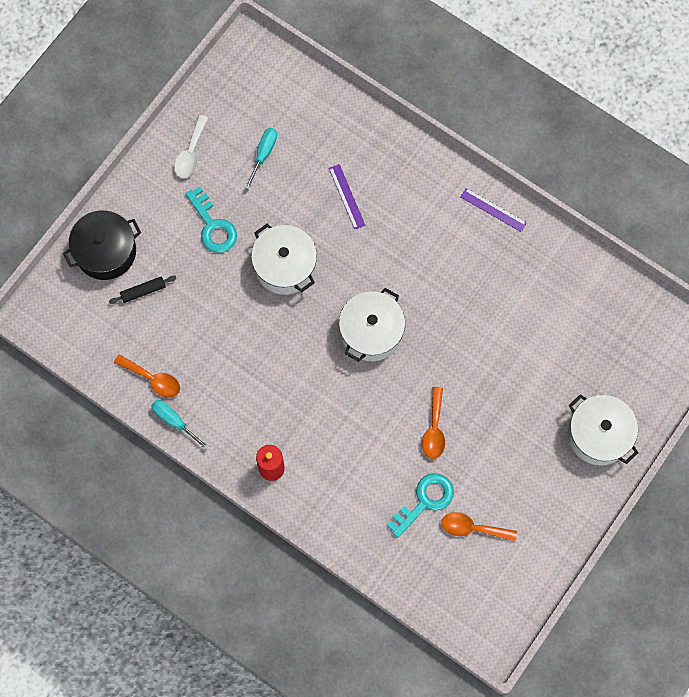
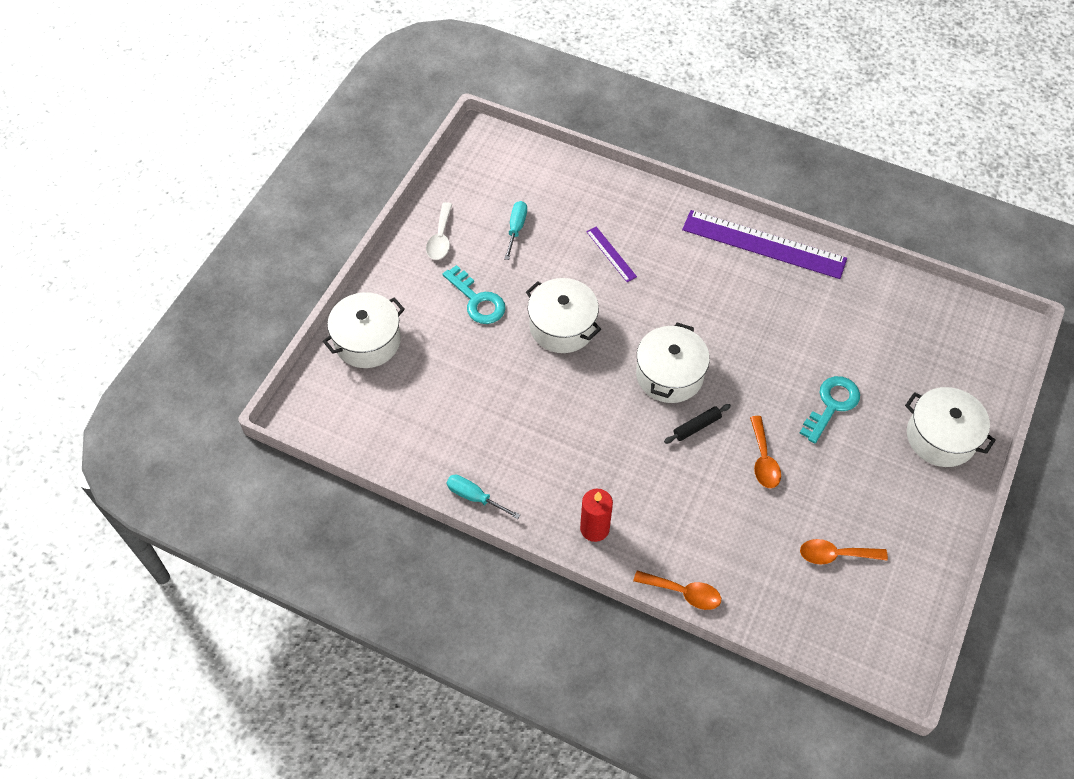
camera: 10 degrees left, 15 degrees down
black pot [63,210,141,280] -> white pot [323,292,405,368]
black rolling pin [109,276,176,304] -> black rolling pin moved to [664,404,731,444]
orange spoon [114,354,180,398] -> orange spoon moved to [633,570,721,610]
turquoise key [387,473,454,538] -> turquoise key moved to [799,376,860,443]
purple ruler [460,188,527,232] -> purple ruler [682,210,847,279], size x2.21

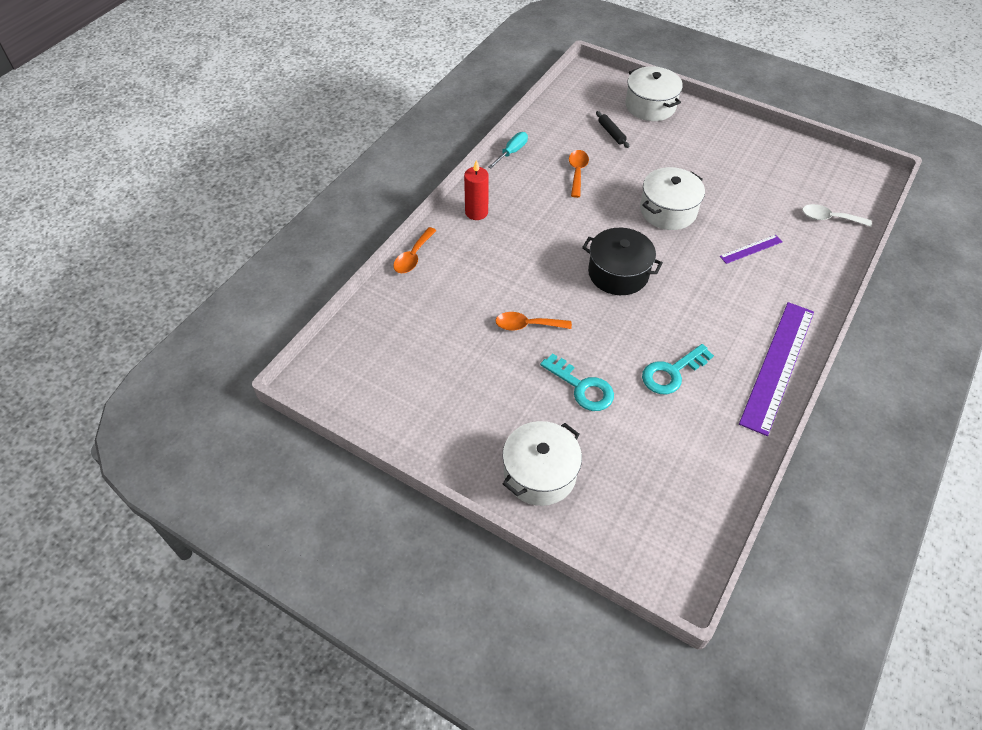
camera: 95 degrees right, 5 degrees down
white spoon [426,202,452,260] -> white spoon moved to [802,204,872,227]
turquoise key [443,265,506,324] -> turquoise key moved to [642,344,714,394]
turquoise screwdriver [504,201,527,260] -> none
white pot [636,323,710,403] -> black pot [582,228,663,295]
black rolling pin [664,404,731,444] -> black rolling pin moved to [596,111,629,148]
orange spoon [800,539,888,565] -> orange spoon moved to [569,150,589,198]

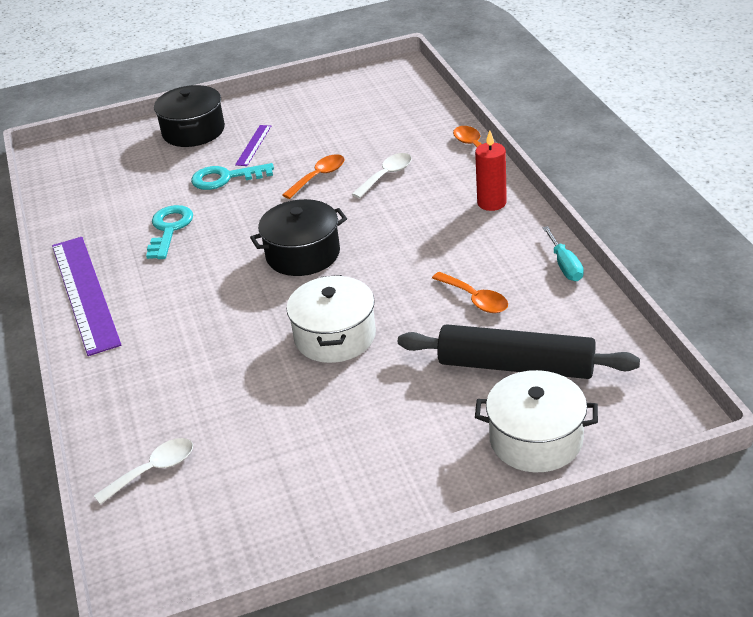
camera: 135 degrees right, 15 degrees down
white pot [502,421,582,506] -> black pot [154,85,225,147]
black rolling pin [596,111,629,148] -> black rolling pin [398,324,640,379], size x2.41
purple ruler [720,235,782,264] -> purple ruler moved to [235,125,271,166]
none -> white spoon [352,153,412,198]

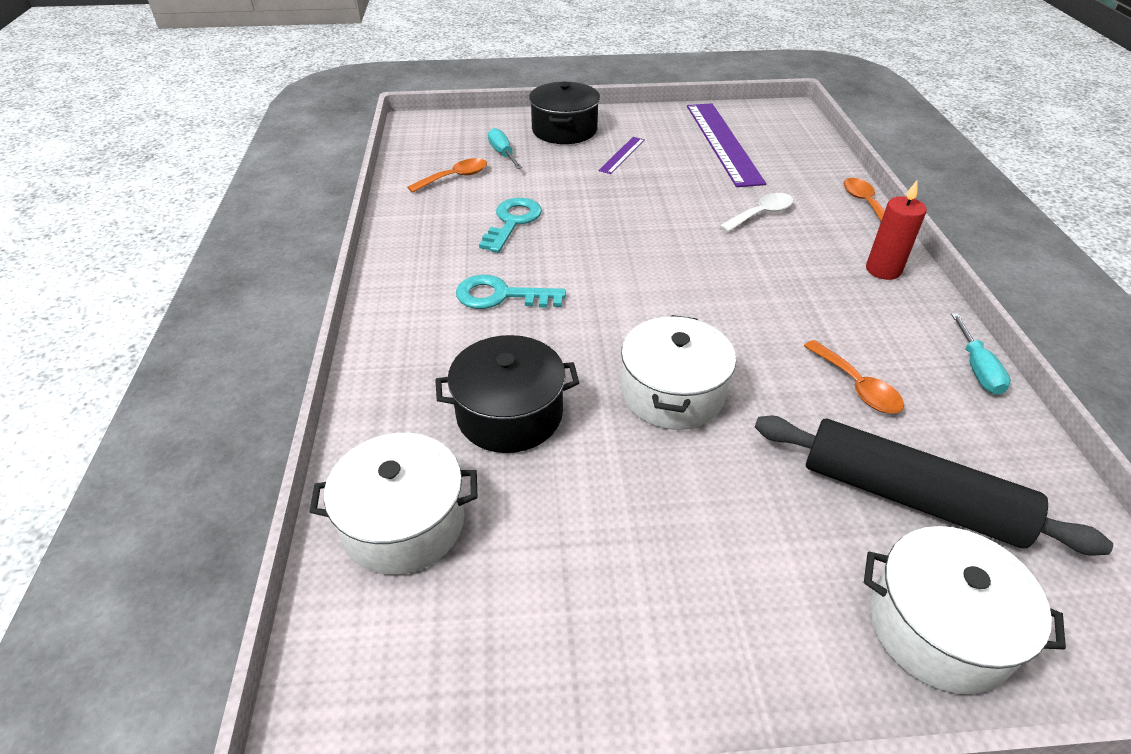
camera: 10 degrees right, 5 degrees up
purple ruler [52,237,121,356] -> purple ruler moved to [687,103,766,187]
white spoon [94,438,193,505] -> white pot [310,433,477,575]
turquoise key [191,163,274,190] -> turquoise key moved to [456,275,566,309]
black pot [250,199,347,276] -> black pot moved to [435,335,579,453]
orange spoon [282,154,345,199] -> orange spoon moved to [407,158,487,193]
none -> turquoise screwdriver [488,128,522,169]

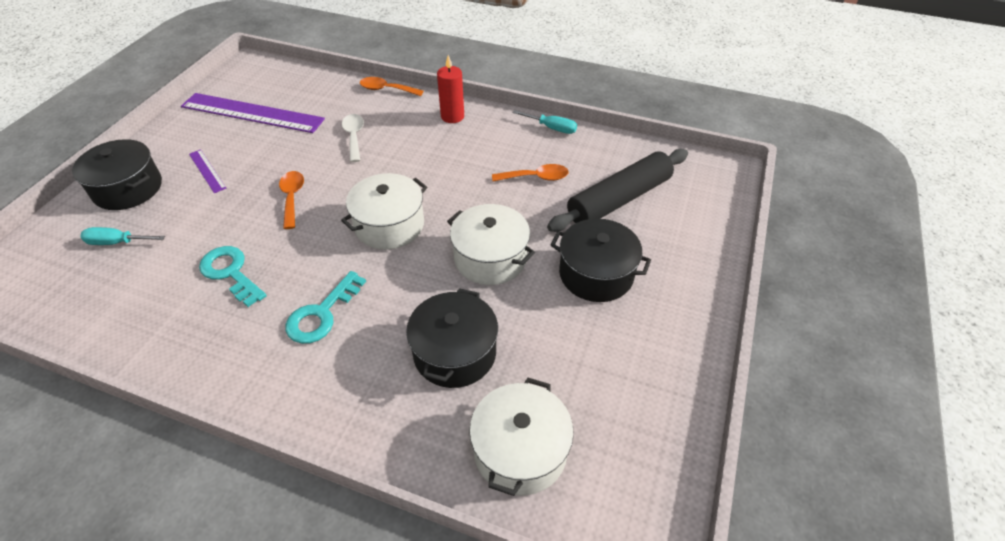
camera: 65 degrees left, 5 degrees up
orange spoon [407,158,487,193] -> orange spoon moved to [279,171,304,229]
white pot [864,526,1066,694] -> white pot moved to [341,173,427,250]
none -> black pot [550,218,651,302]

